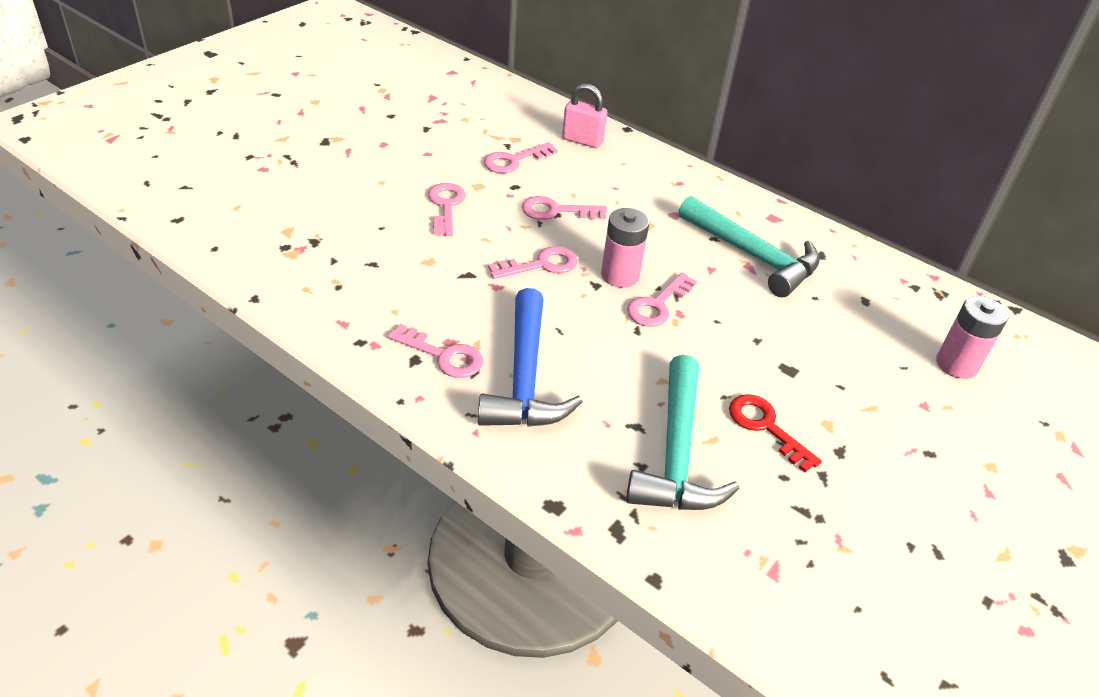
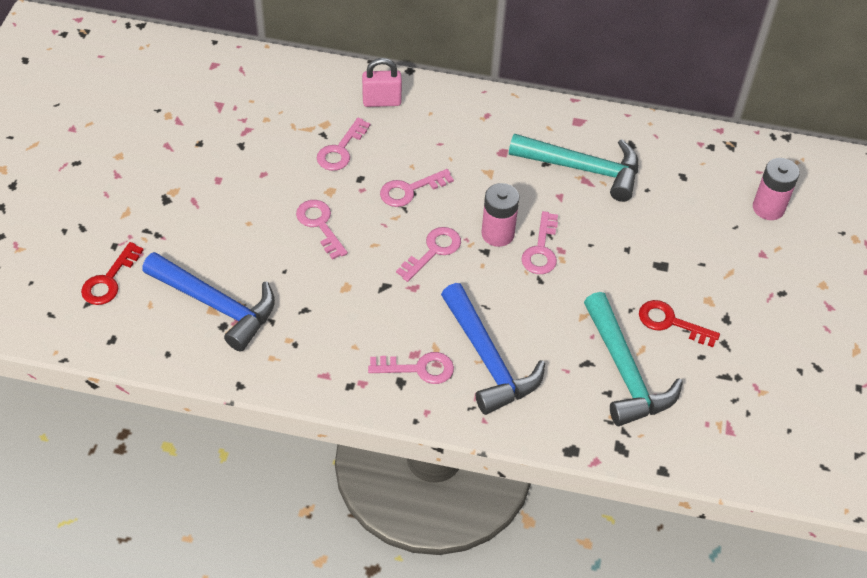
camera: 25 degrees left, 10 degrees up
none -> red key [81,242,143,305]
none -> blue hammer [142,252,275,351]

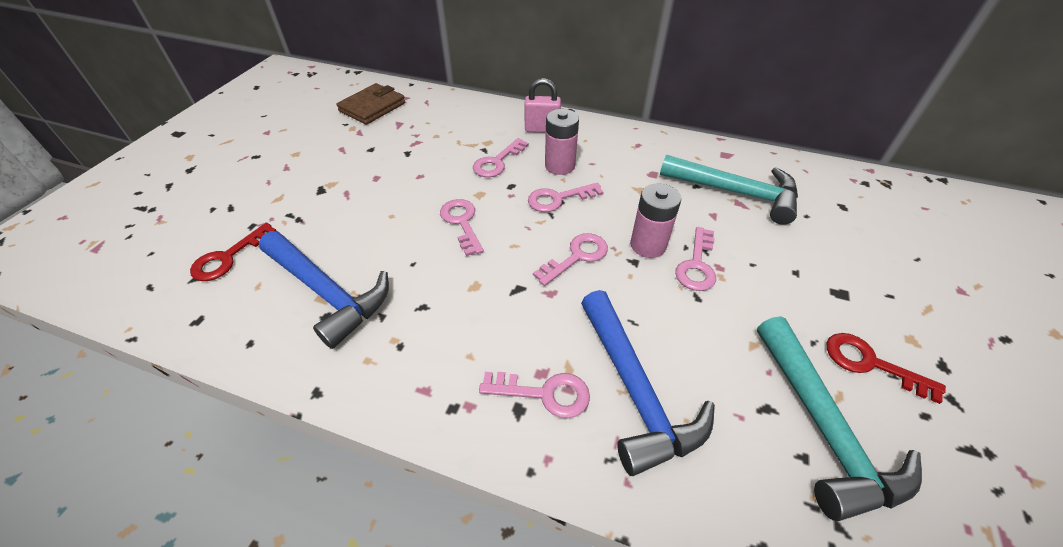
camera: 10 degrees right, 5 degrees down
pink battery [753,158,800,220] -> pink battery moved to [545,109,579,175]
none -> brown wallet [336,83,405,125]

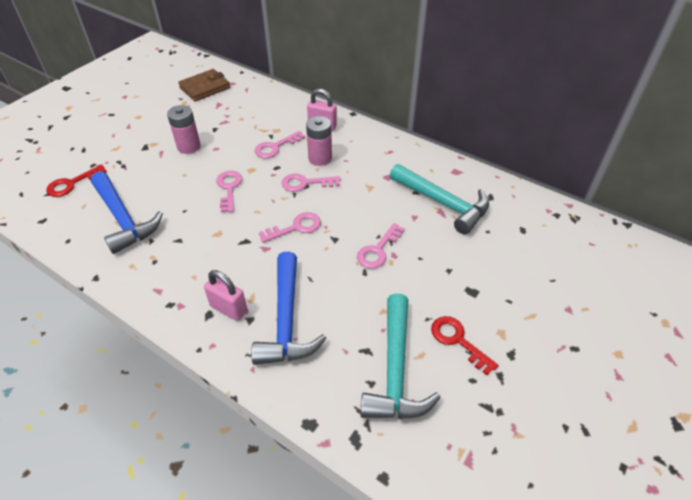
camera: 15 degrees right, 0 degrees up
pink key [479,372,590,418] -> pink padlock [204,270,247,321]
pink battery [630,184,681,258] -> pink battery moved to [167,105,201,154]

